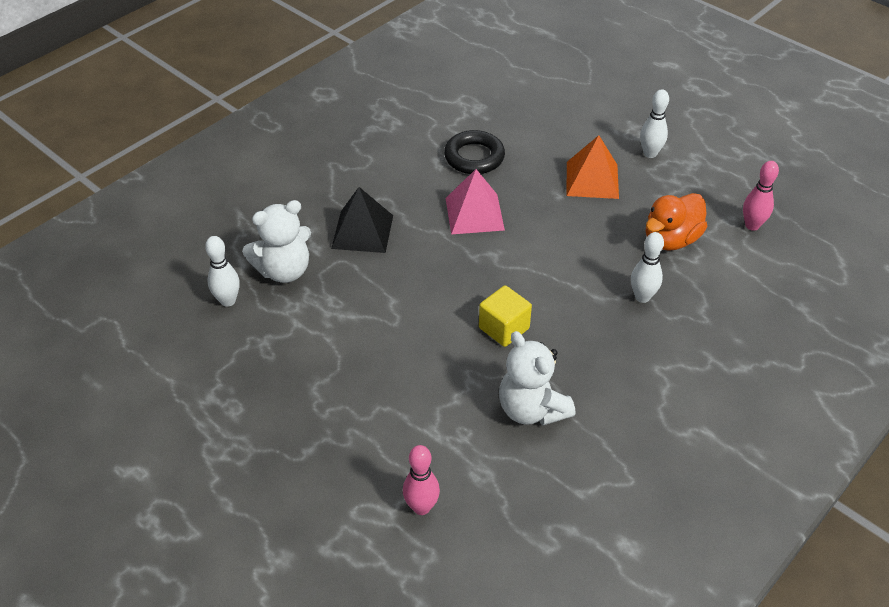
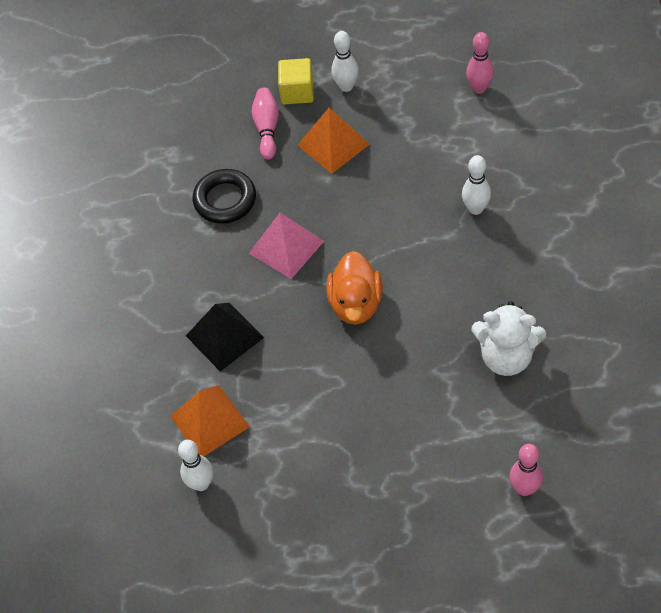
camera: 40 degrees left, 10 degrees up
white teddy bear [242,200,311,283] -> orange pyramid [170,385,250,456]
yellow cube [479,285,532,347] -> yellow cube moved to [278,58,314,104]
orange duck [646,193,707,251] -> orange duck moved to [326,251,383,325]
none -> pink bowling pin [252,88,279,160]

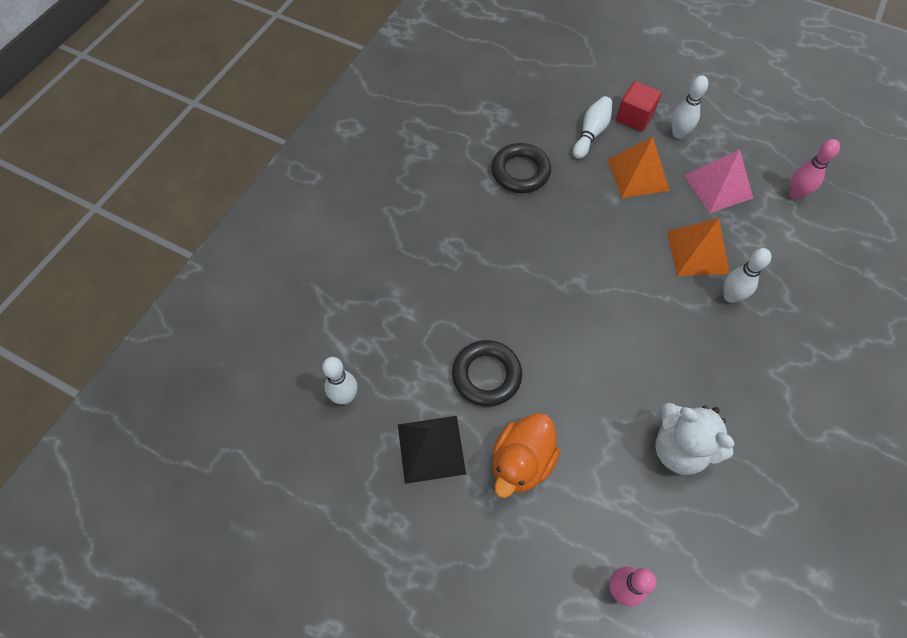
camera: 25 degrees right, 5 degrees up
orange pyramid [170,385,250,456] -> orange pyramid moved to [667,218,730,276]
black pyramid [186,303,264,372] -> black pyramid moved to [398,416,466,484]
pink pyramid [249,213,324,279] -> pink pyramid moved to [684,149,753,213]
pink bowling pin [252,88,279,160] -> white bowling pin [573,96,612,159]
yellow cube [278,58,314,104] -> red cube [616,81,662,132]
orange duck [326,251,383,325] -> orange duck moved to [492,413,560,498]
none -> black ring [452,340,522,407]

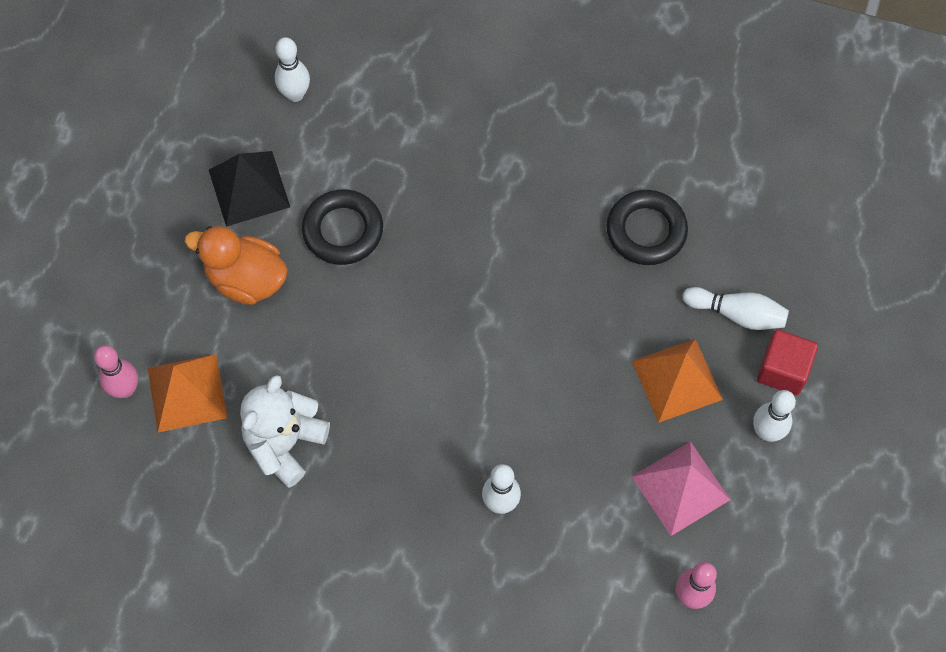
camera: 80 degrees right, 5 degrees up
orange pyramid [667,218,730,276] -> orange pyramid moved to [148,354,227,433]

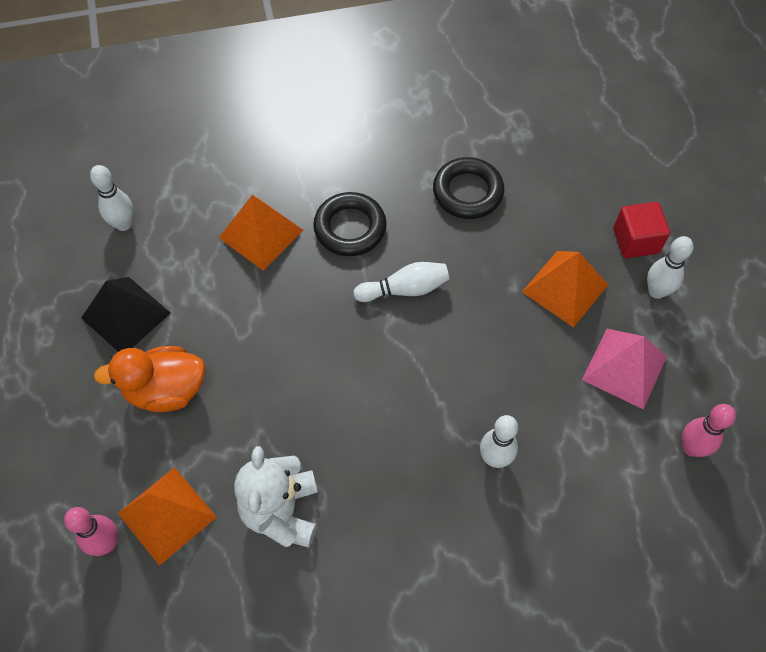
camera: 30 degrees left, 5 degrees down
black ring [302,189,383,265] -> black ring moved to [313,192,387,256]
white bowling pin [683,287,789,330] -> white bowling pin moved to [353,262,449,302]
none -> orange pyramid [219,195,304,270]

